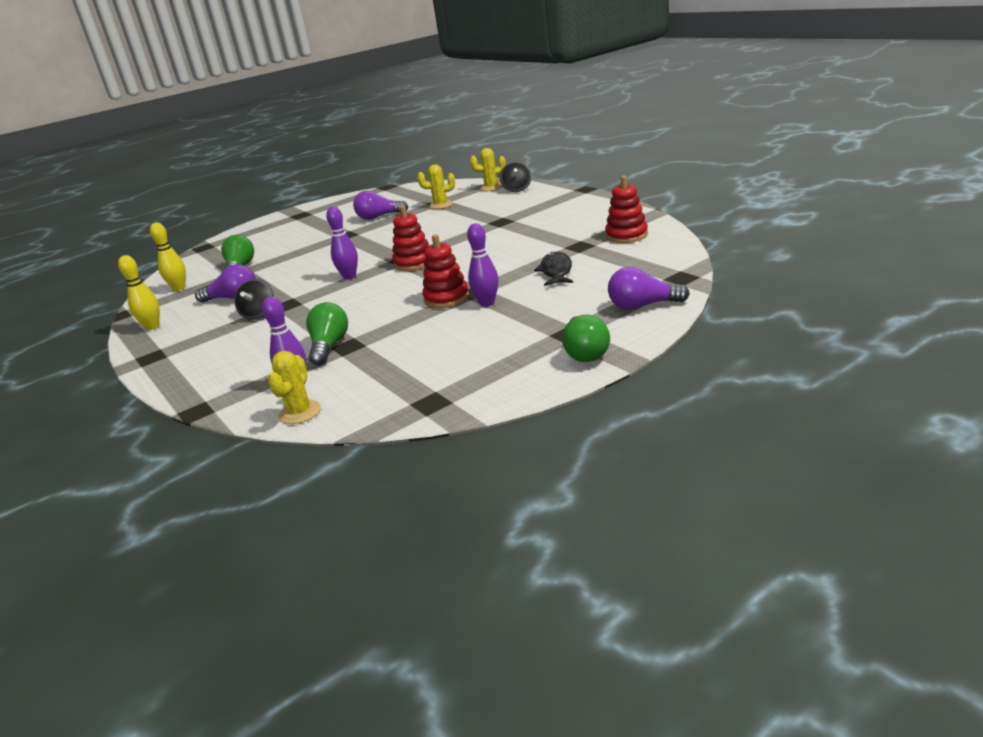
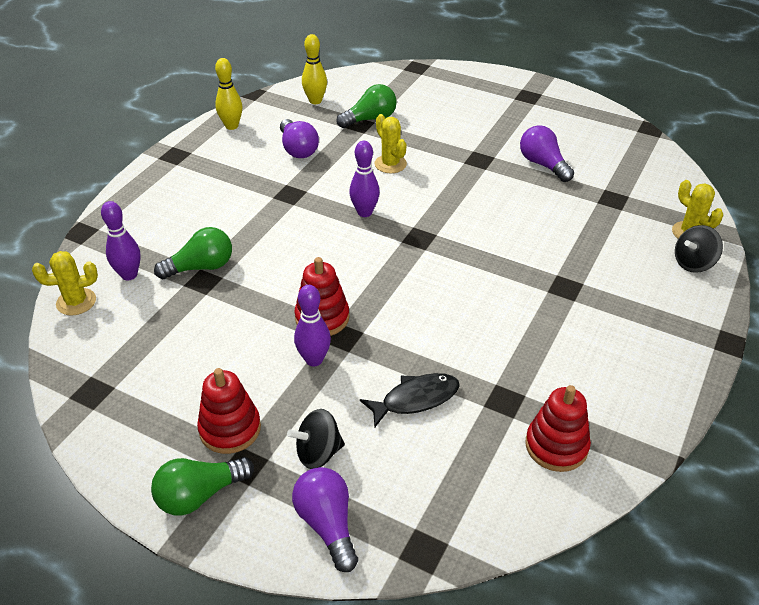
camera: 60 degrees right, 15 degrees up
black spinning top [235,279,274,320] -> black spinning top moved to [287,409,345,469]
red stacking toy [392,205,429,271] -> red stacking toy moved to [197,368,261,454]
yellow cactus [417,164,455,209] -> yellow cactus moved to [374,114,407,173]

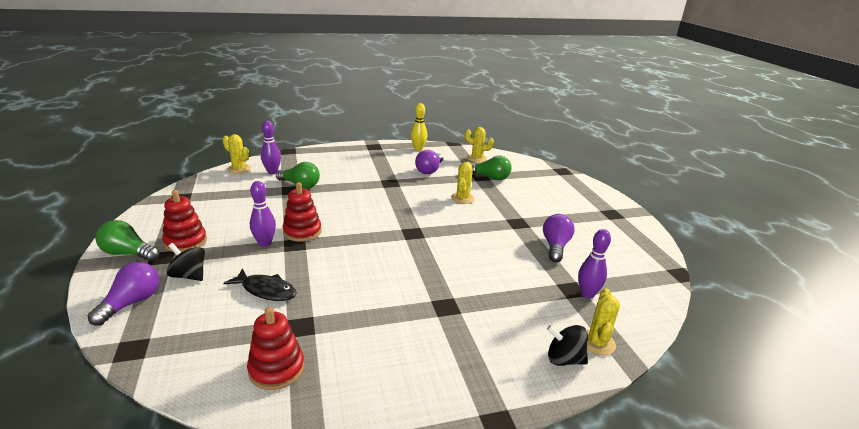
camera: 45 degrees right, 15 degrees down
yellow bowling pin [302,34,327,104] -> yellow cactus [465,127,494,163]
purple bowling pin [349,141,380,217] -> purple bowling pin moved to [578,229,611,299]

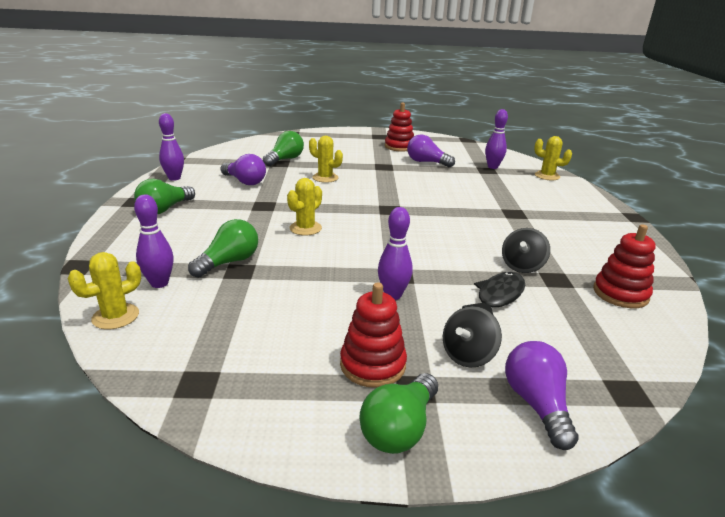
camera: 75 degrees left, 0 degrees up
purple light bulb [88,262,160,326] -> purple light bulb turned 45 degrees clockwise [505,341,579,450]
red stacking toy [283,182,322,242] -> red stacking toy moved to [385,102,414,152]
yellow bowling pin [411,103,427,151] -> purple bowling pin [159,113,184,181]
yellow cactus [465,127,494,163] -> yellow cactus moved to [287,178,322,235]
black spinning top [547,325,588,366] -> black spinning top moved to [502,228,550,273]
none -> green light bulb [134,179,195,214]

